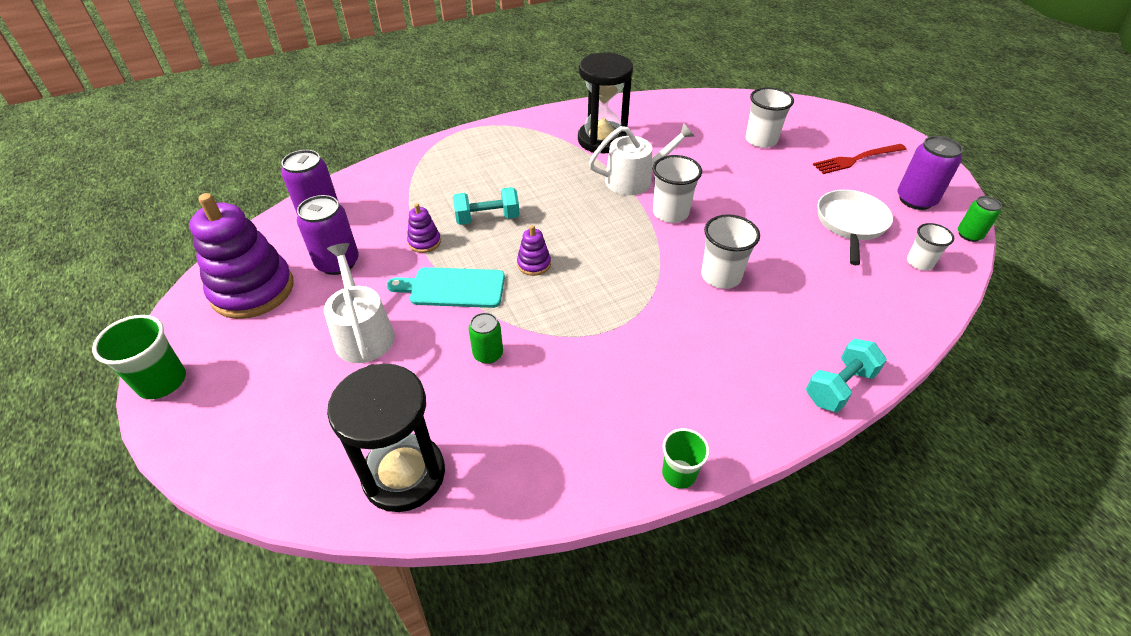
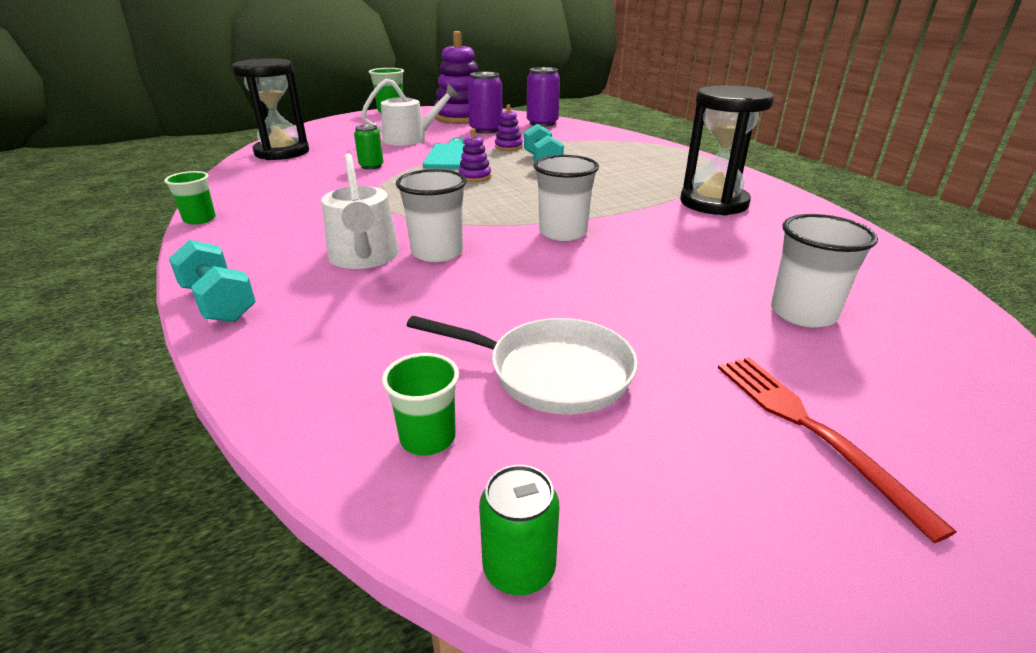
camera: 90 degrees right, 15 degrees down
white watering can [589,122,694,195] -> white watering can moved to [321,153,399,269]
purple can [897,136,963,210] -> none
white cup [907,223,954,270] -> green cup [382,353,459,456]

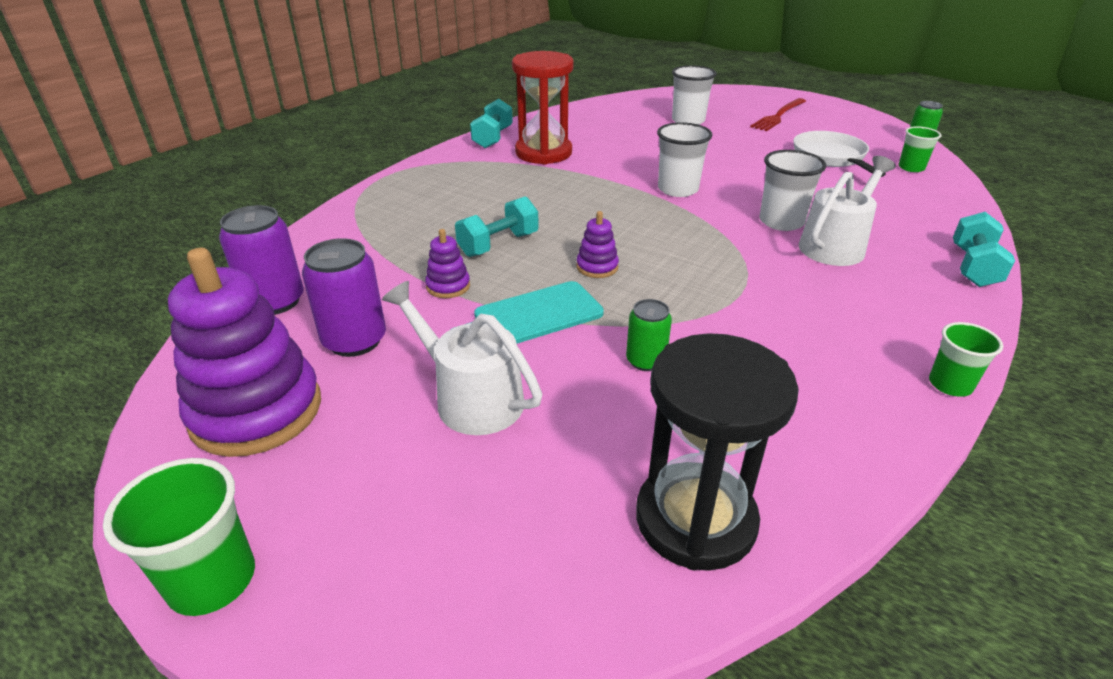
camera: 120 degrees left, 5 degrees up
black hourglass [680,85,774,216] -> red hourglass [512,51,574,164]
none -> turquoise dumbbell [470,99,513,148]

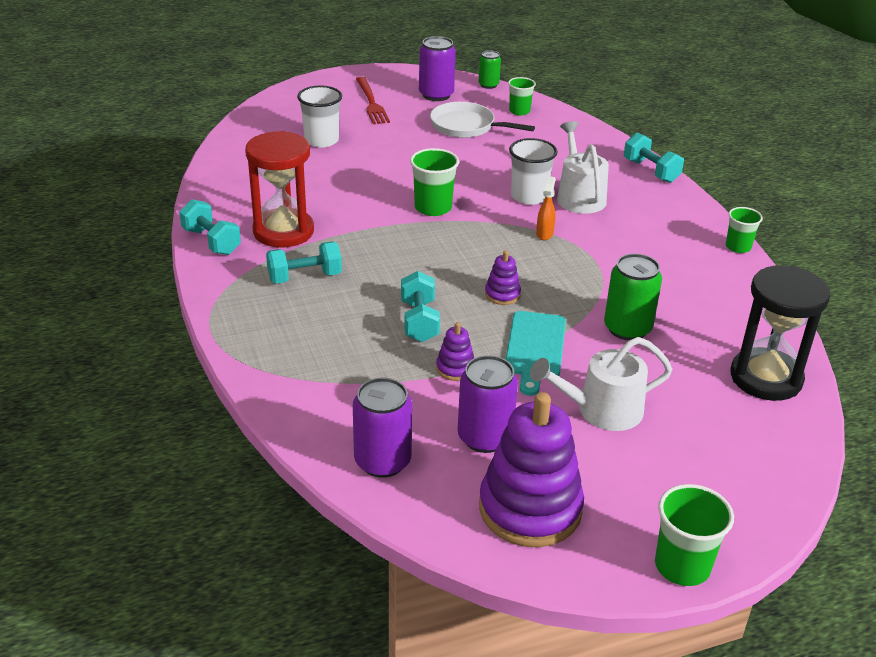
camera: 55 degrees left, 0 degrees up
green can [626,299,672,371] -> green can [604,254,662,341], size x1.65
white cup [657,122,713,197] -> green cup [410,148,459,216]
none -> turquoise dumbbell [266,241,342,284]
none -> purple can [419,36,456,101]
none -> orange spray bottle [536,176,556,240]

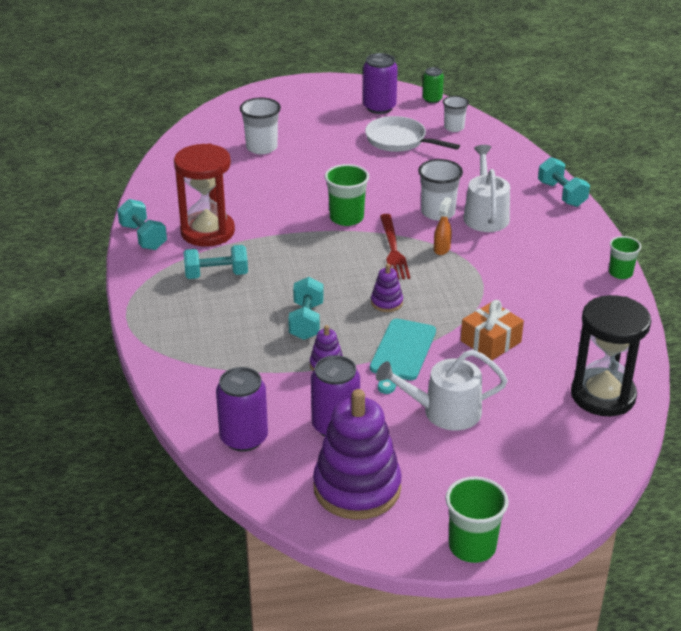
camera: 10 degrees right, 0 degrees up
red fork [356,77,390,124] -> red fork moved to [380,214,410,280]
green cup [508,77,536,115] -> white cup [443,96,469,132]
green can [604,254,662,341] -> orange gift [461,300,524,360]

